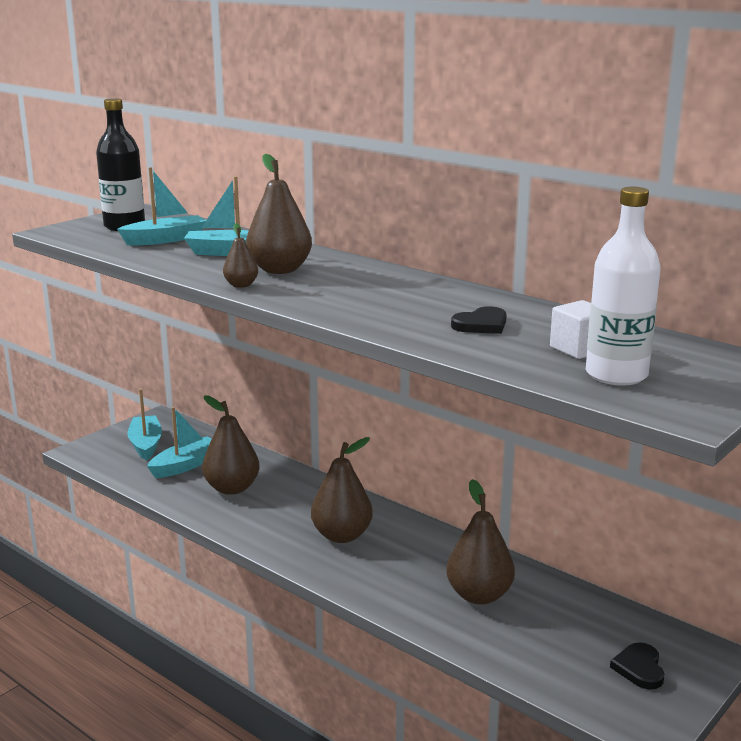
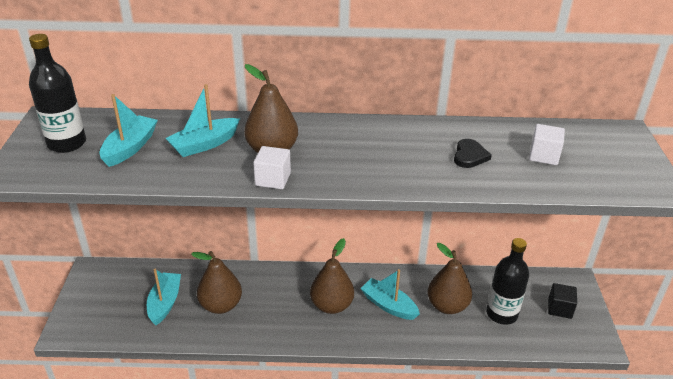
camera: 40 degrees left, 15 degrees up
turquoise boat [127,389,162,461] -> turquoise boat moved to [360,269,420,320]
brown pear [223,223,258,288] -> white cube [253,146,291,189]
white bottle [586,187,661,386] -> none
black heart [610,642,664,690] -> black cube [548,283,577,319]
none -> black bottle [486,238,529,325]

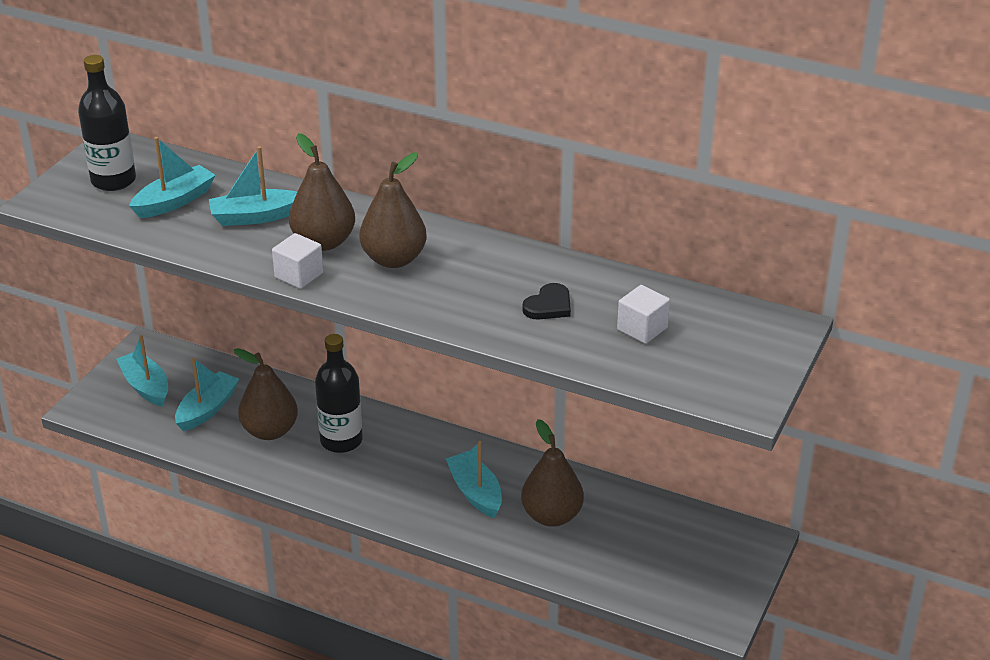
camera: 25 degrees right, 0 degrees up
brown pear [310,238,354,314] -> brown pear moved to [359,153,427,268]
black bottle [486,238,529,325] -> black bottle moved to [315,334,363,453]
black cube [548,283,577,319] -> none
none -> turquoise boat [117,335,168,407]

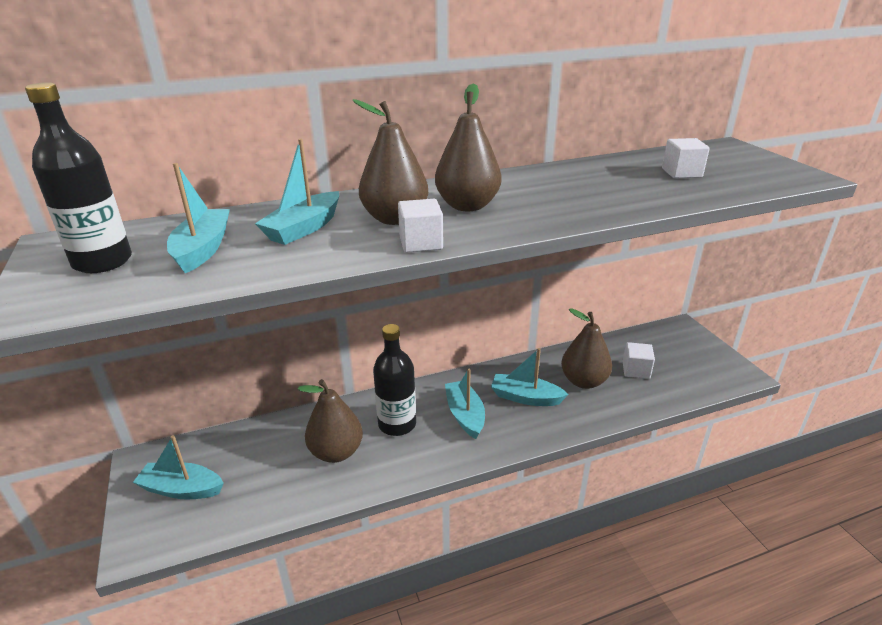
camera: 45 degrees left, 5 degrees down
turquoise boat [175,358,239,431] -> turquoise boat moved to [445,369,485,439]
black heart [522,283,571,320] -> none
none -> white cube [623,342,655,379]

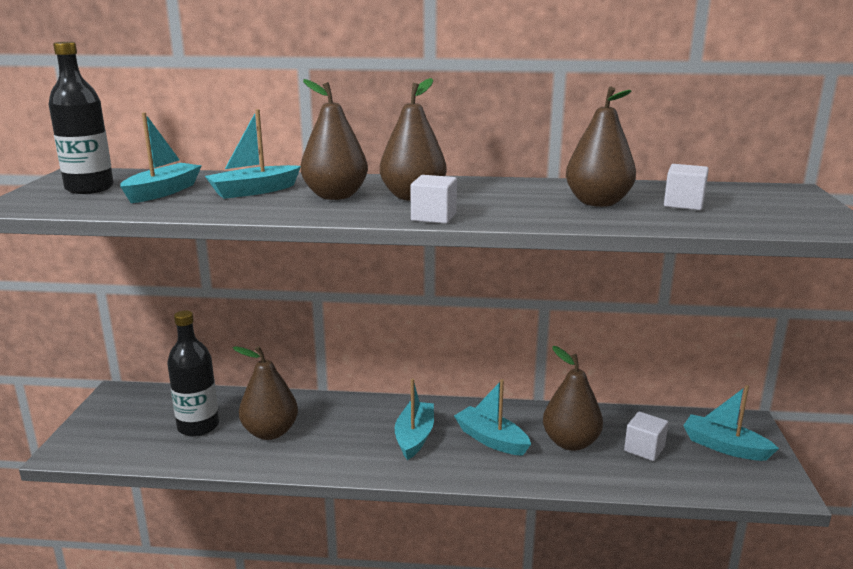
camera: 25 degrees right, 10 degrees down
turquoise boat [133,435,224,499] -> turquoise boat moved to [683,385,779,461]
black bottle [373,324,416,436] -> black bottle moved to [167,310,219,437]
white cube [398,199,443,253] -> white cube moved to [411,175,457,224]
none -> brown pear [566,87,636,207]

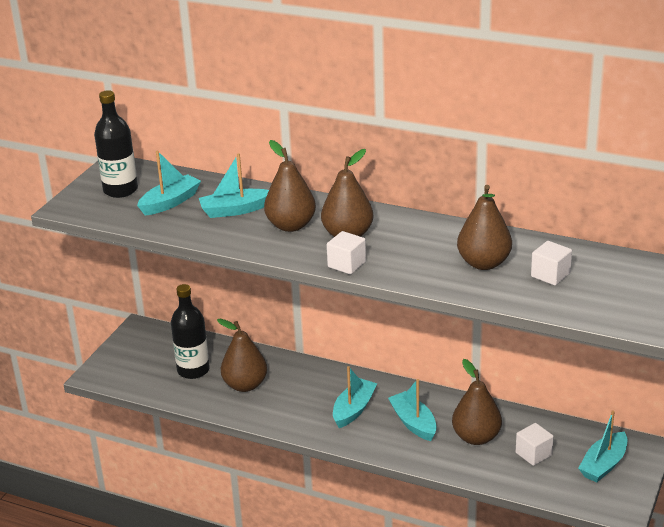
camera: 20 degrees right, 10 degrees up
turquoise boat [683,385,779,461] -> turquoise boat turned 105 degrees counterclockwise [578,410,627,482]

